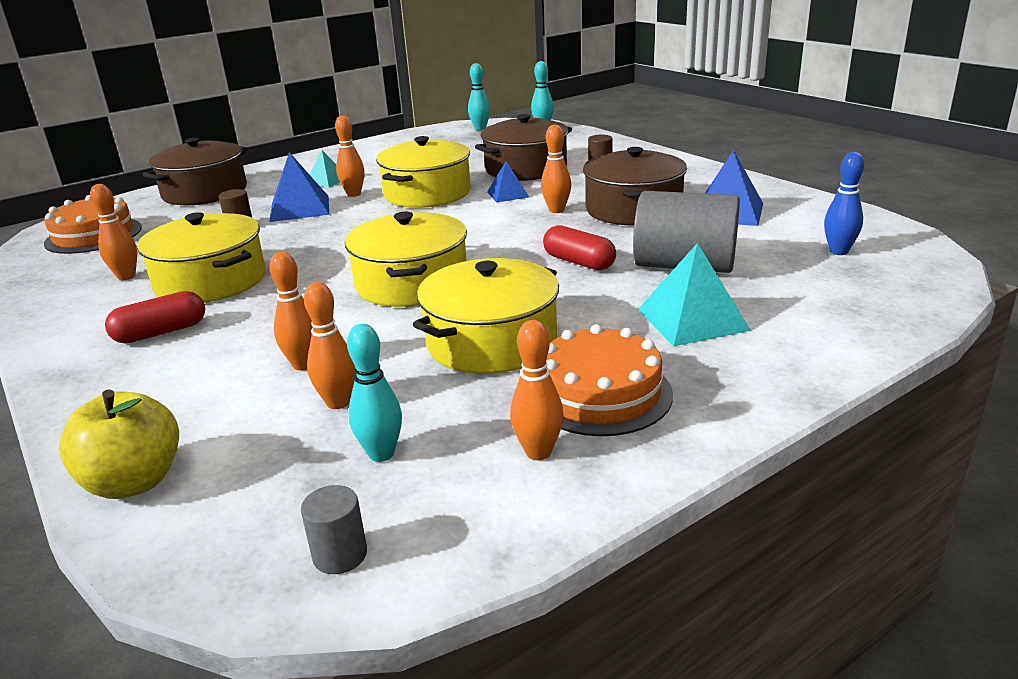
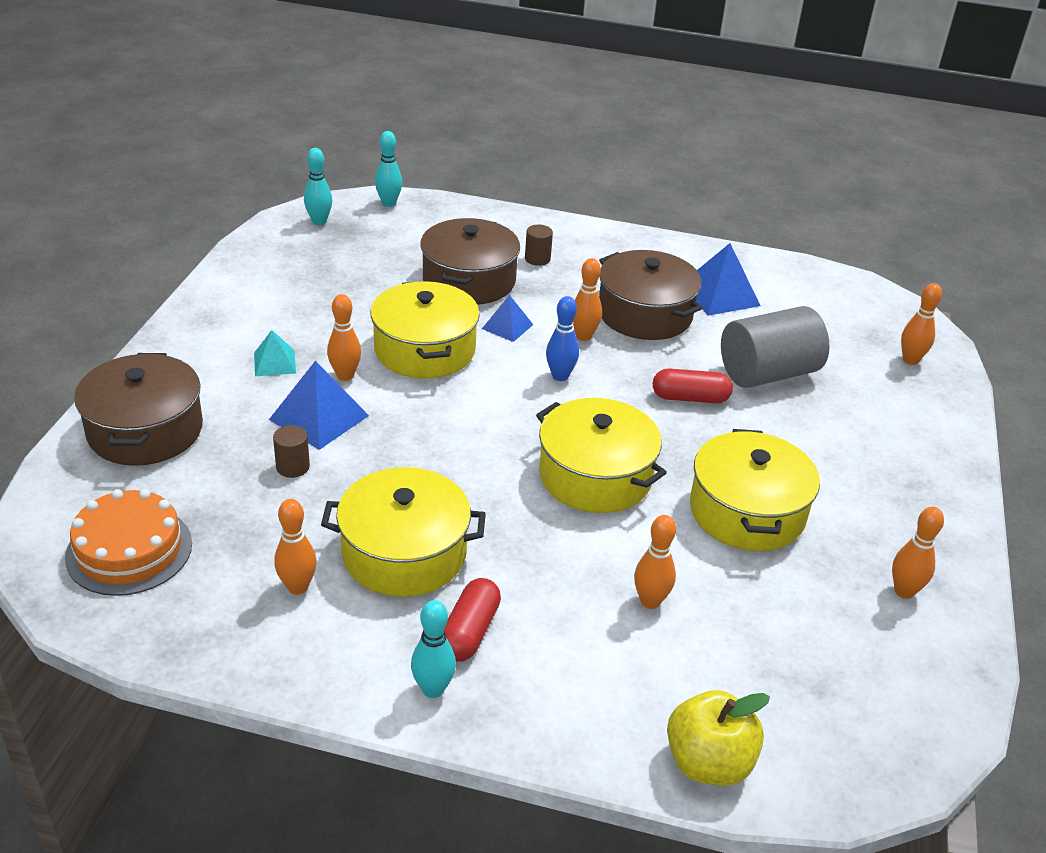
camera: 45 degrees left, 10 degrees up
grey cylinder [301,485,367,574] -> none
orange bowling pin [304,282,356,409] -> orange bowling pin moved to [901,283,942,365]
turquoise bowling pin [347,324,402,462] -> turquoise bowling pin moved to [411,600,456,698]
orange cake [546,324,673,436] -> none
turquoise pyramid [638,243,751,346] -> none
blue bowling pin [824,152,864,255] -> blue bowling pin moved to [546,296,579,381]

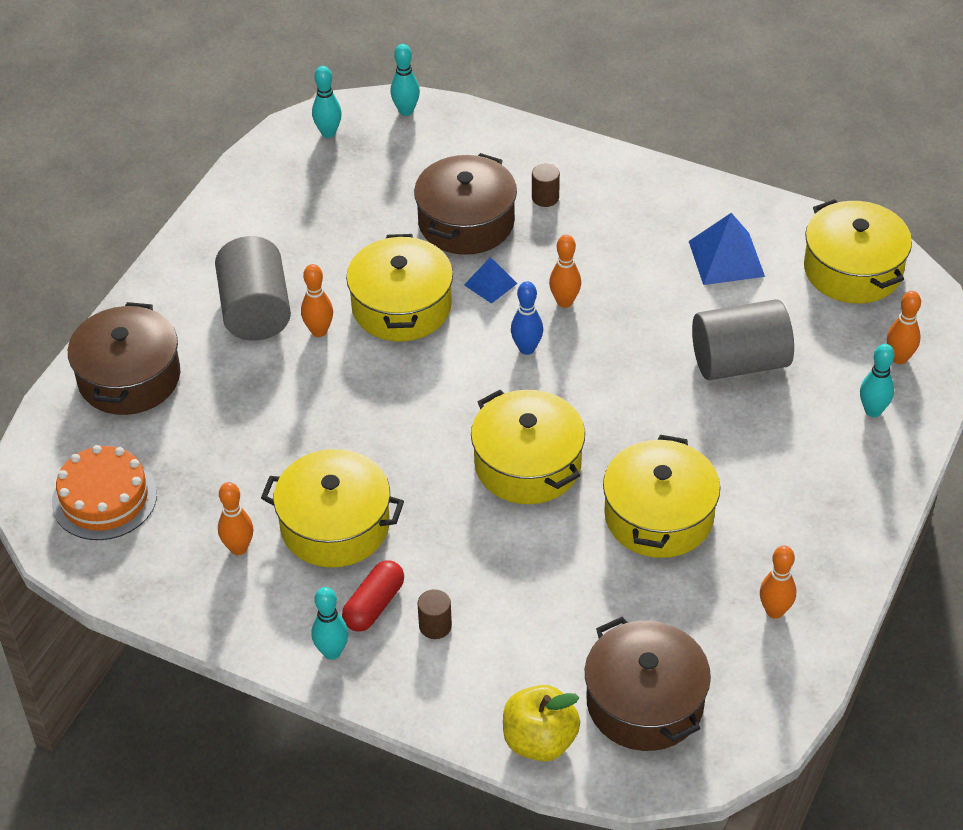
camera: 15 degrees right, 10 degrees up
turquoise pyramid [254,330,296,376] -> grey cylinder [215,236,291,340]
blue pyramid [269,361,369,450] -> none
brown cylinder [273,425,310,478] -> brown cylinder moved to [418,589,452,639]
brown pot [599,250,702,340] -> brown pot moved to [585,617,711,751]
orange bowling pin [634,515,676,609] -> none
red capsule [653,368,733,403] -> none
none -> yellow pot [804,199,912,304]
none -> turquoise bowling pin [860,344,894,417]

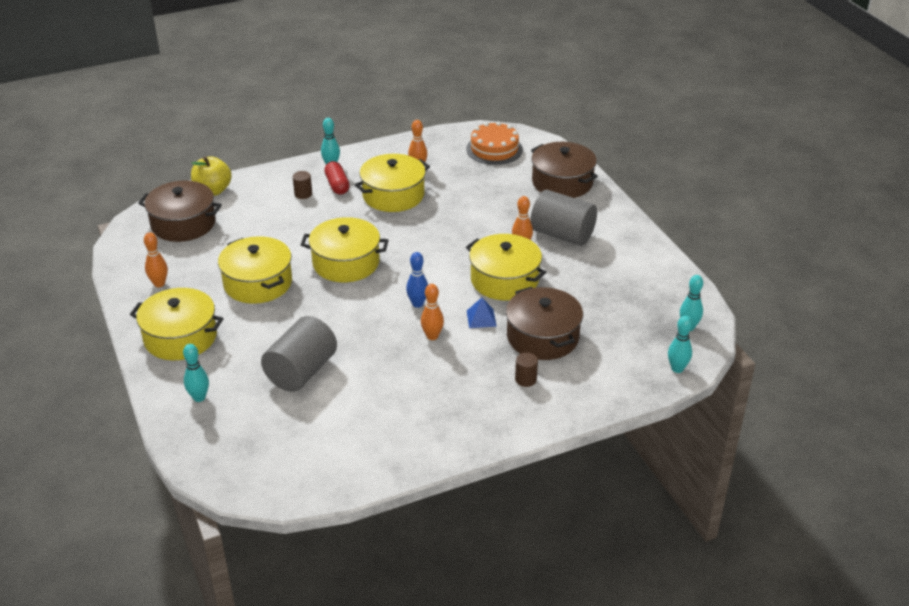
camera: 130 degrees right, 10 degrees down
blue pyramid [689,213,765,285] -> none
yellow pot [804,199,912,304] -> yellow pot moved to [130,288,224,360]
orange bowling pin [887,291,921,364] -> none

